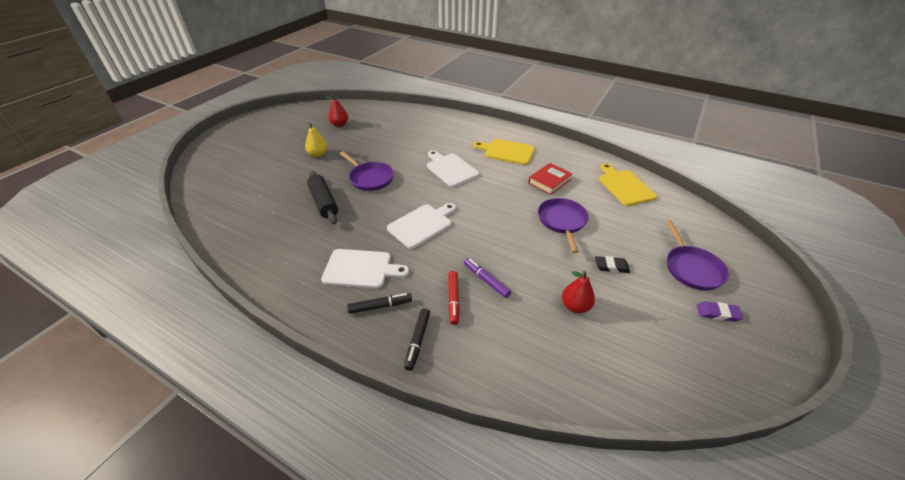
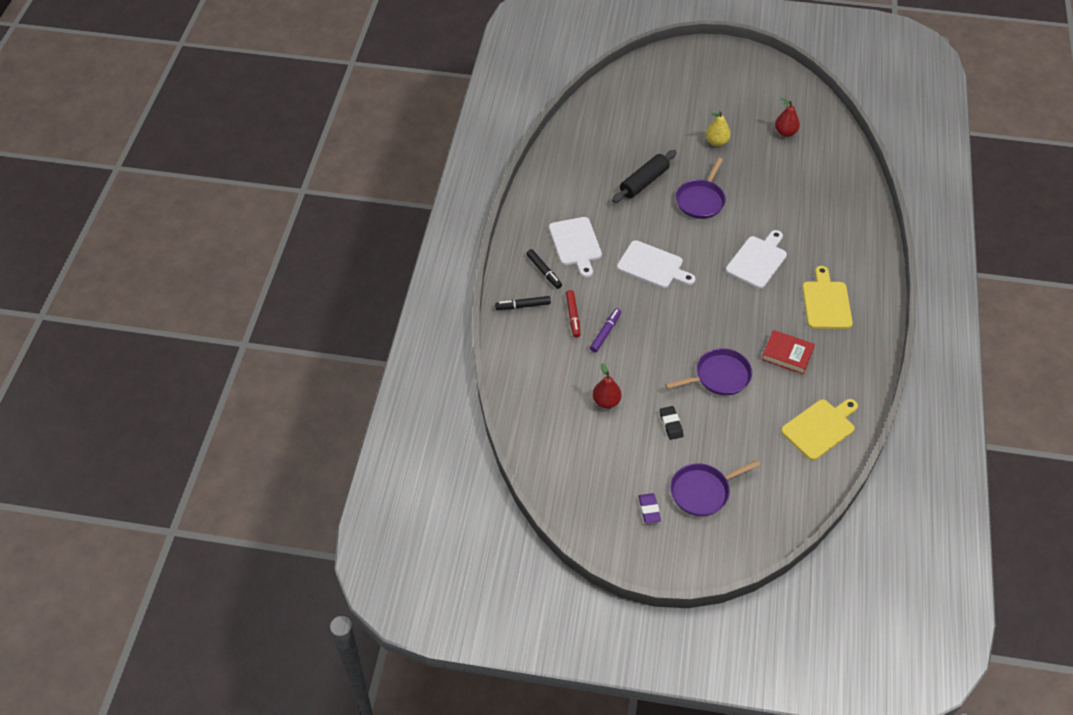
camera: 70 degrees right, 10 degrees up
red marker [448,271,460,325] -> red marker turned 75 degrees counterclockwise [566,290,580,338]

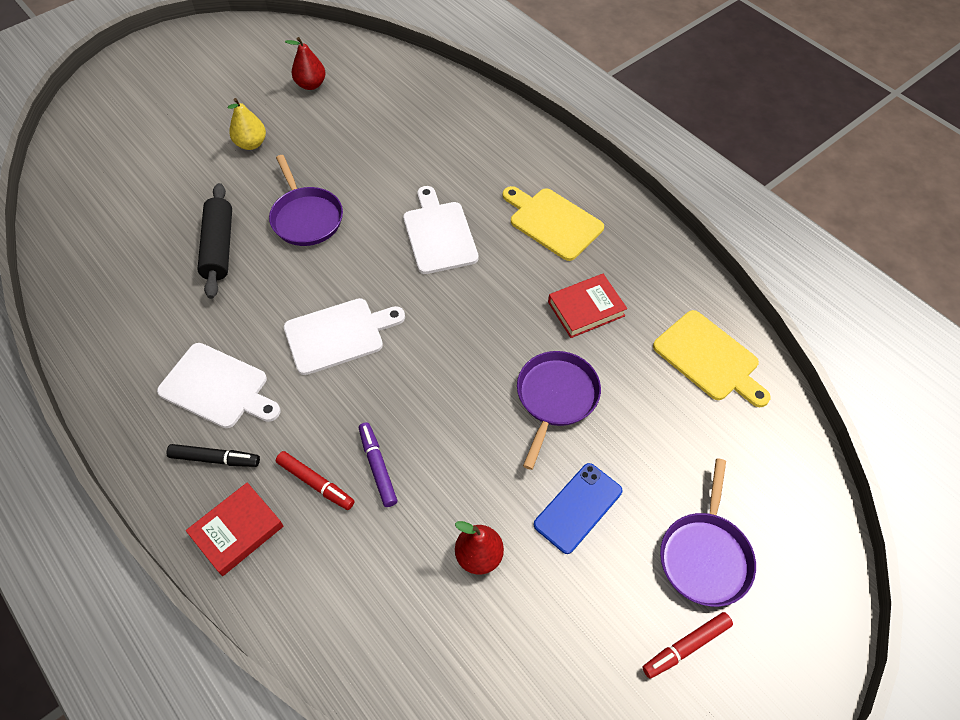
camera: 50 degrees left, 5 degrees up
black marker [495,296,551,310] -> red book [186,482,283,576]
purple eraser [638,493,661,523] -> red marker [642,612,733,679]
black eraser [660,406,683,440] -> blue phone [534,463,622,554]
yellow cutting board [781,399,858,460] -> yellow cutting board turned 135 degrees clockwise [653,310,771,407]

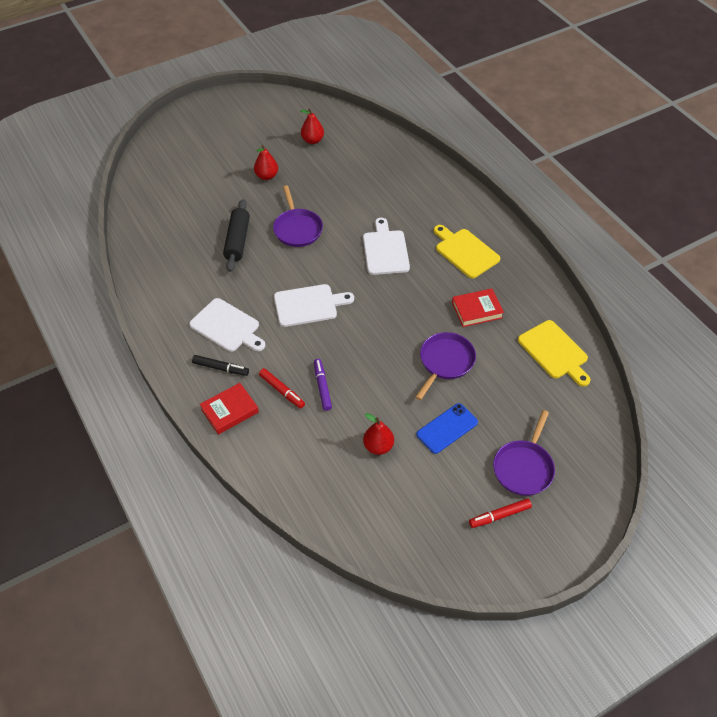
camera: 10 degrees right, 5 degrees down
yellow pear [228,98,266,150] -> red pear [254,145,278,180]

